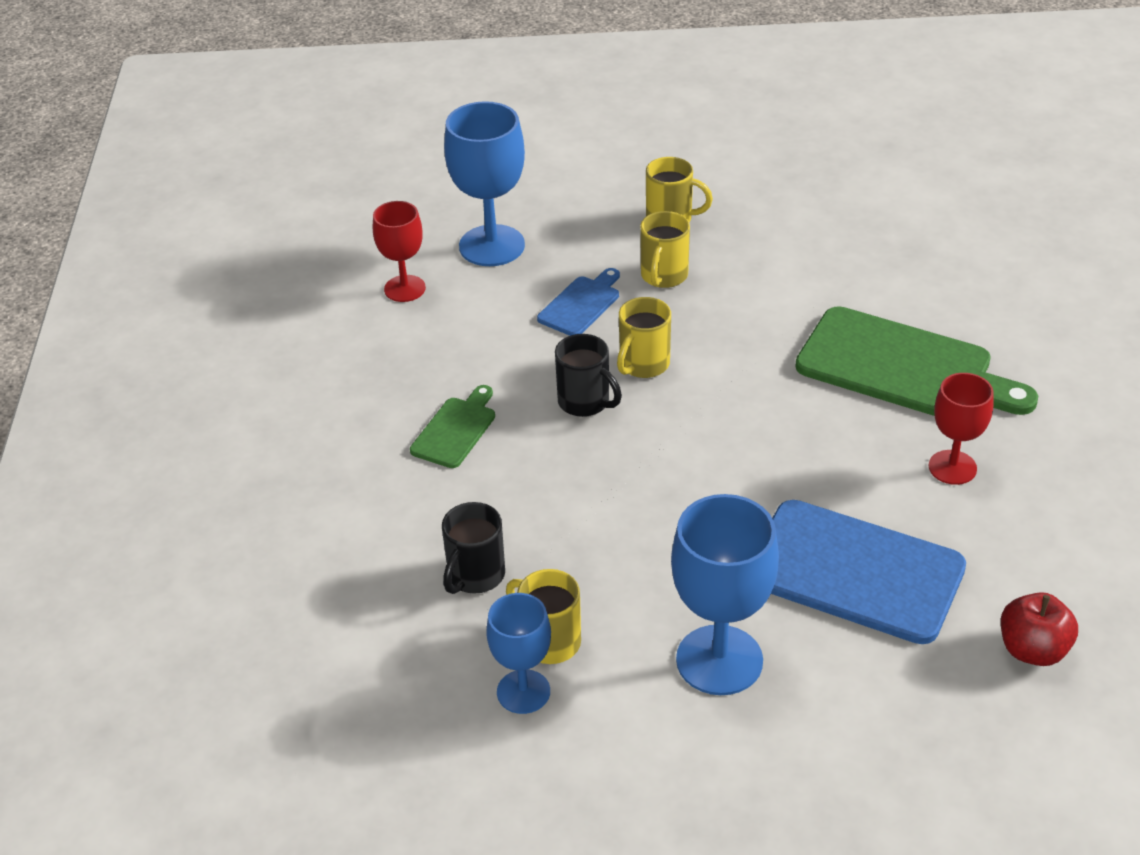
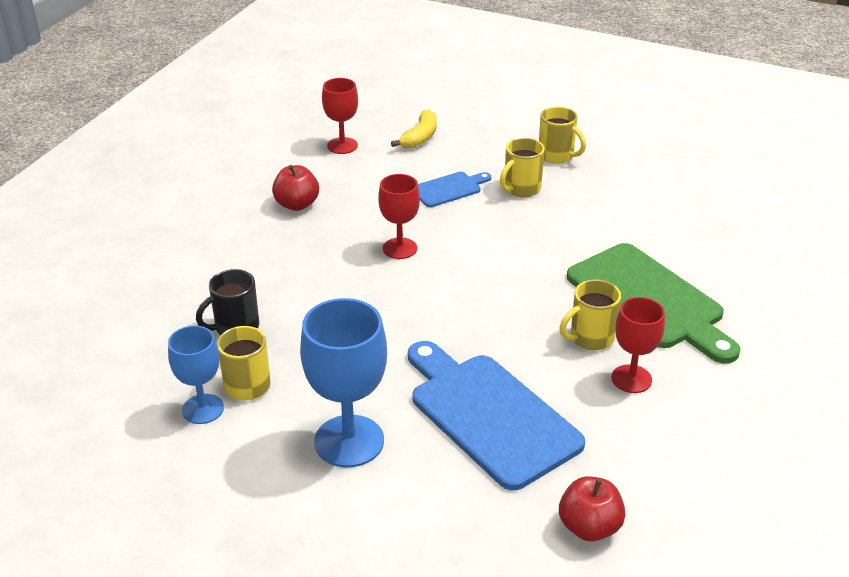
camera: 25 degrees right, 5 degrees down
green cutting board [410,385,495,468] -> none
blue goblet [444,101,525,266] -> yellow banana [391,109,437,148]
black mug [555,334,622,417] -> red goblet [378,174,420,259]
yellow mug [617,297,671,378] -> yellow mug moved to [559,279,621,350]
none -> red apple [272,165,319,211]

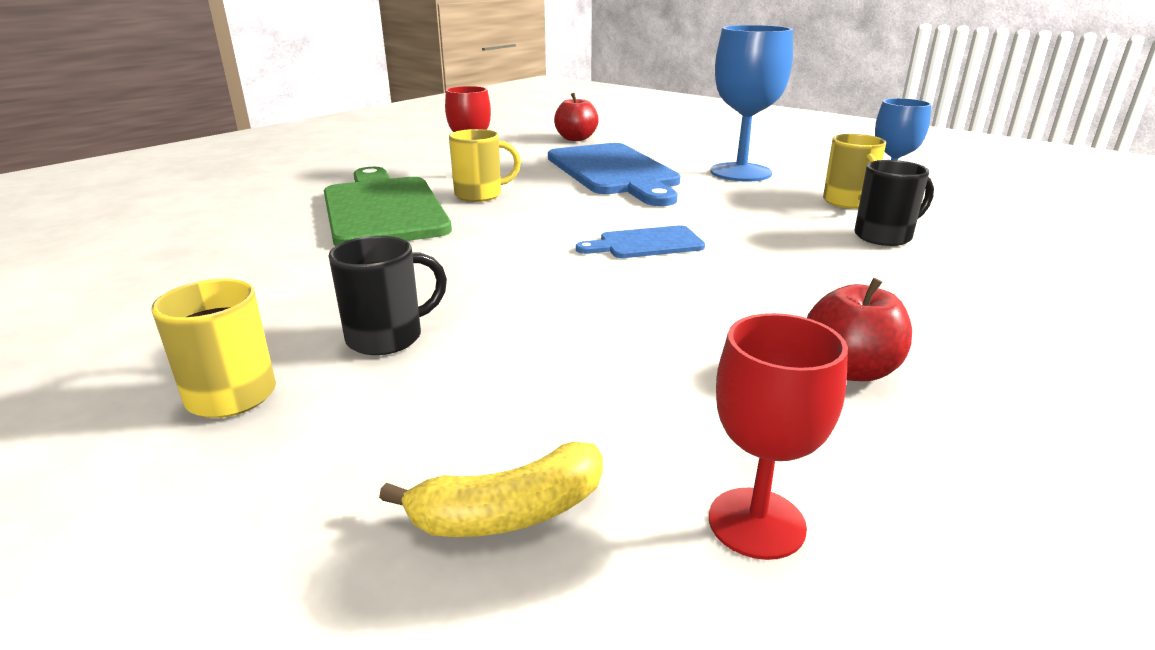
camera: 165 degrees left, 10 degrees down
red goblet [378,174,420,259] -> none
yellow banana [391,109,437,148] -> yellow banana turned 150 degrees counterclockwise [379,442,603,537]
blue cutting board [418,172,491,207] -> blue cutting board moved to [576,225,705,258]
yellow mug [500,138,545,197] -> black mug [329,236,447,355]

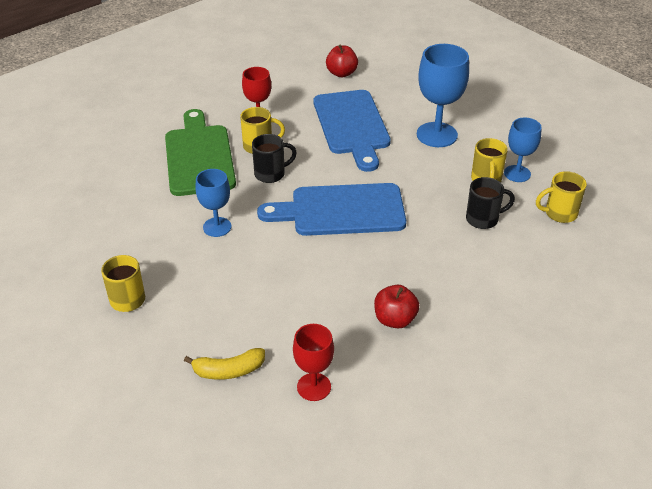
camera: 10 degrees right, 15 degrees up
black mug [329,236,447,355] -> black mug moved to [252,134,297,183]
blue cutting board [576,225,705,258] -> blue cutting board [257,183,406,236], size x2.03
none -> blue goblet [195,169,232,237]
none -> yellow mug [536,171,587,223]

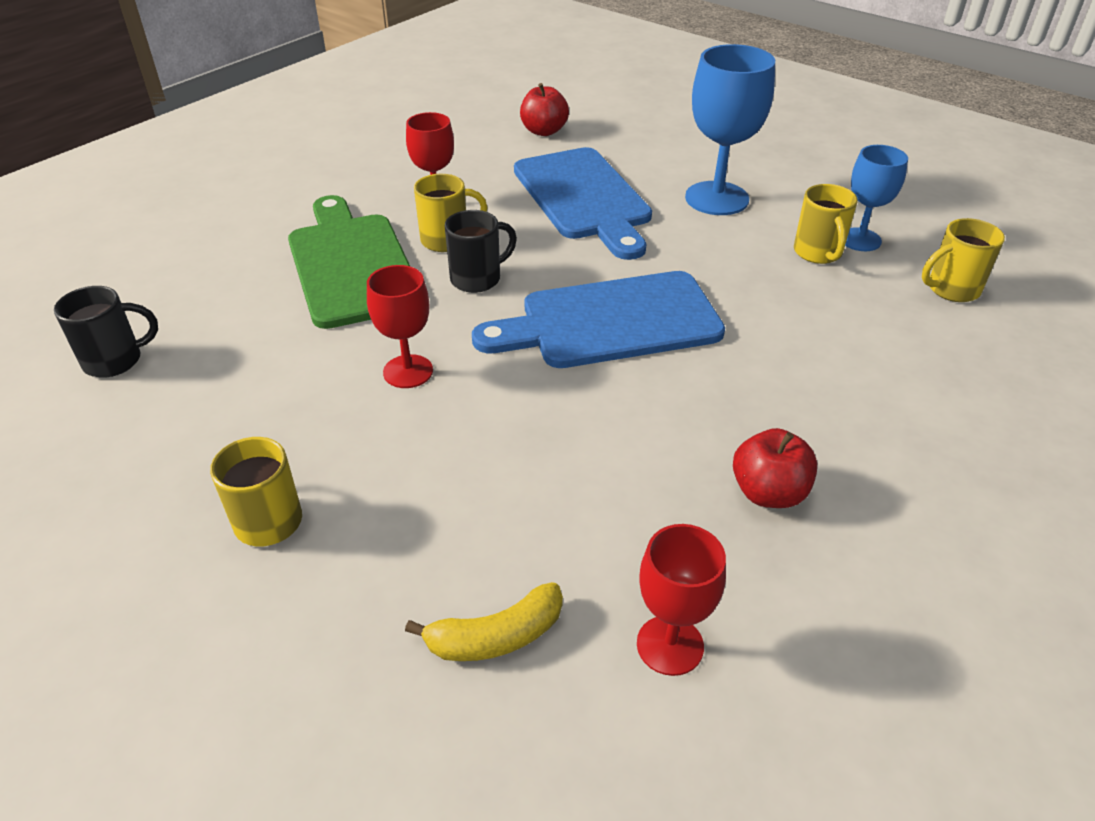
camera: 10 degrees left, 0 degrees up
blue goblet [195,169,232,237] -> red goblet [367,265,433,388]
black mug [466,177,515,229] -> black mug moved to [54,286,158,378]

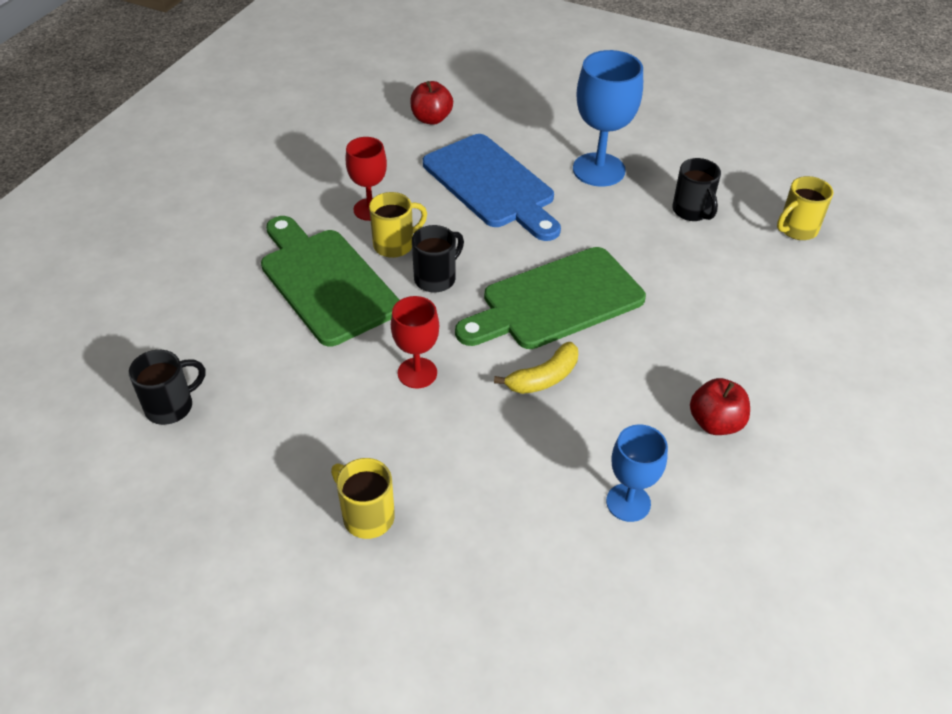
camera: 15 degrees left, 5 degrees up
yellow banana [405,582,563,661] -> yellow banana moved to [494,342,578,394]
blue cutting board [472,271,725,368] -> green cutting board [455,247,646,349]
red goblet [637,524,726,676] -> none
yellow mug [794,184,858,264] -> black mug [672,158,721,221]
blue goblet [845,145,908,251] -> blue goblet moved to [606,424,668,522]

